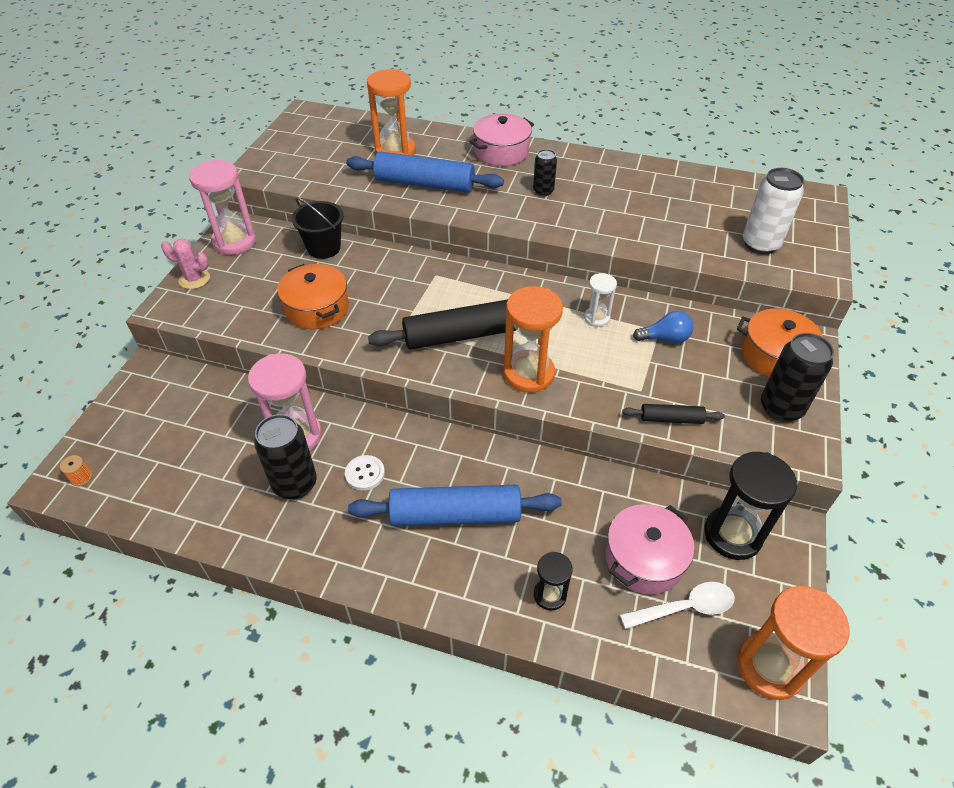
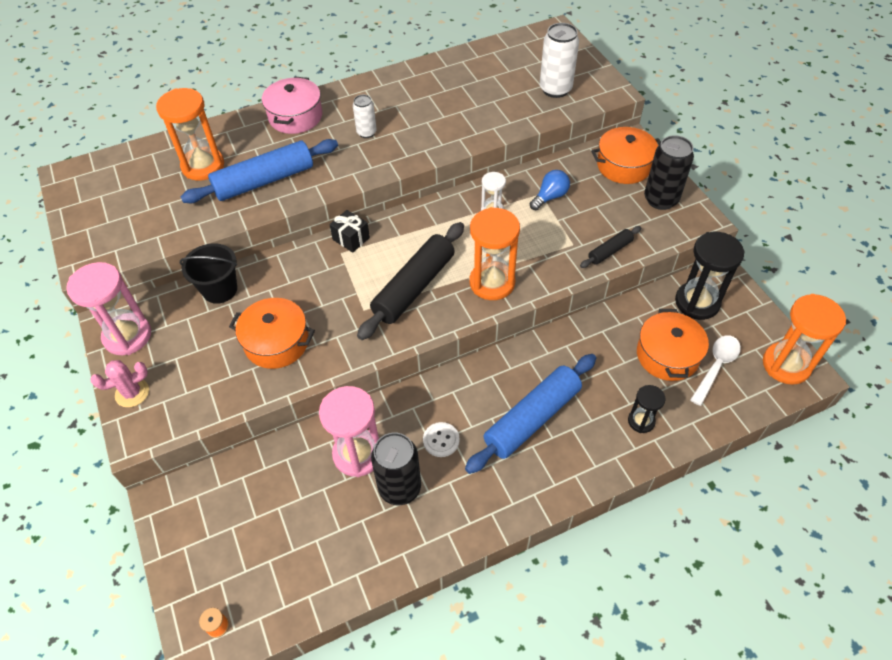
camera: 40 degrees left, 5 degrees up
black can [533,149,557,196] -> white can [353,95,377,138]
pink pot [605,504,695,594] -> orange pot [637,309,709,381]
none -> black gift [329,210,370,253]

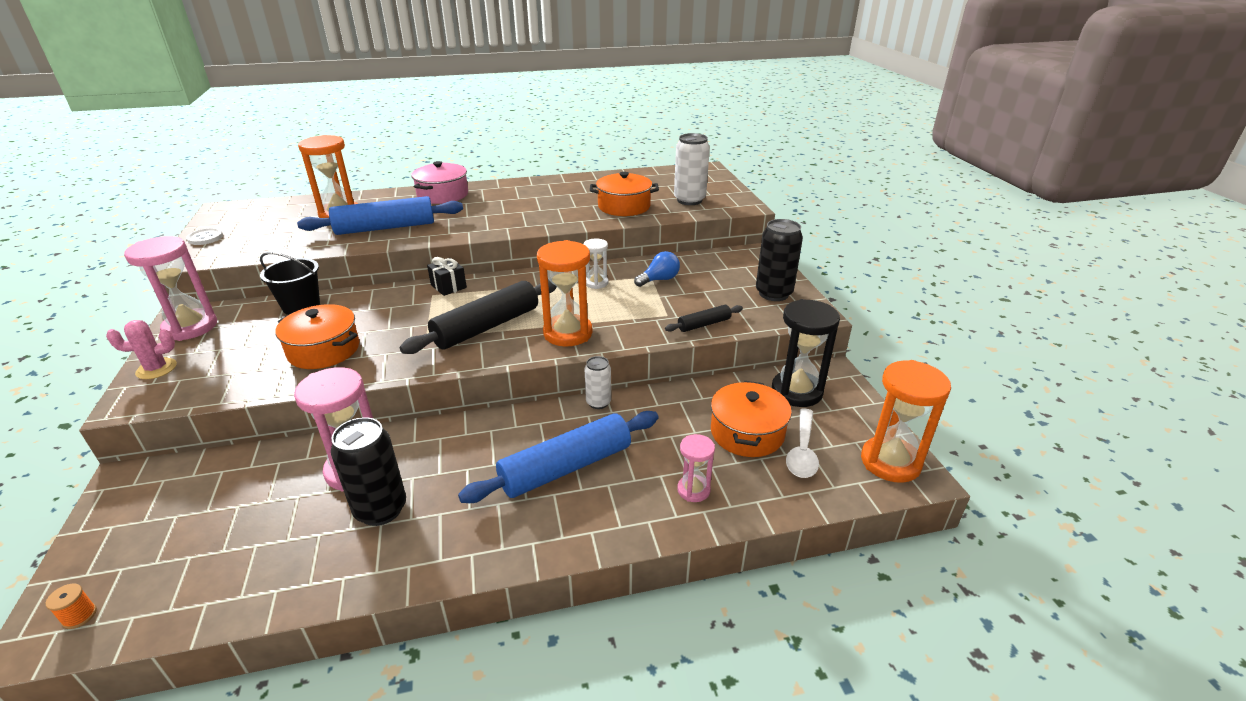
camera: 10 degrees right, 20 degrees down
white can [353,95,377,138] -> white can moved to [585,356,611,409]
white button [423,422,460,457] -> white button moved to [186,228,223,245]
orange pot [591,127,661,184] -> orange pot moved to [590,172,659,216]
black hourglass [628,385,665,433] -> pink hourglass [677,434,715,502]
white spoon [690,335,741,406] -> white spoon turned 150 degrees clockwise [786,408,819,478]

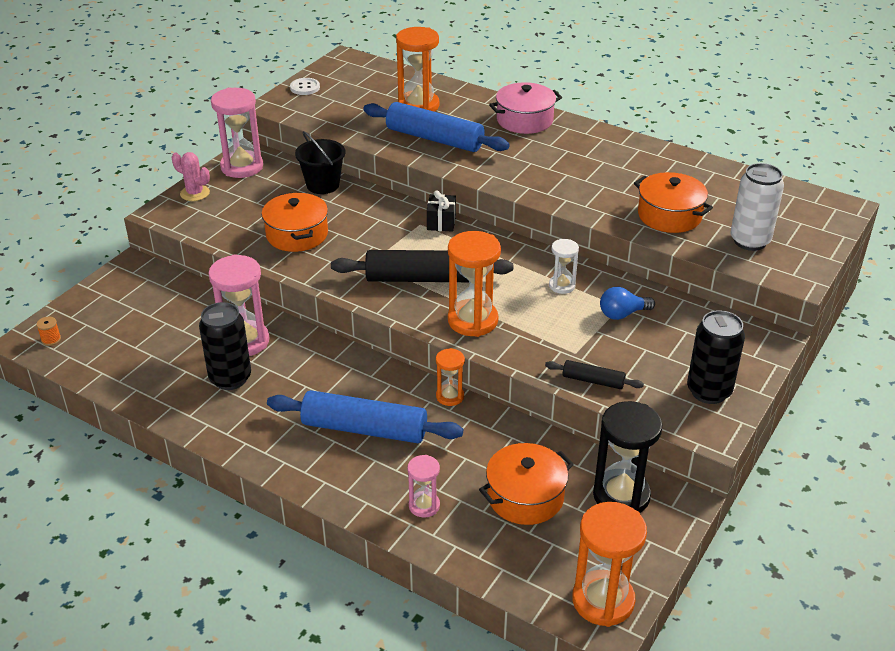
camera: 45 degrees right, 5 degrees up
white can [585,356,611,409] -> orange hourglass [436,348,465,406]
blue light bulb [634,251,680,287] -> blue light bulb turned 150 degrees clockwise [600,287,655,320]
white spoon [786,408,819,478] -> none

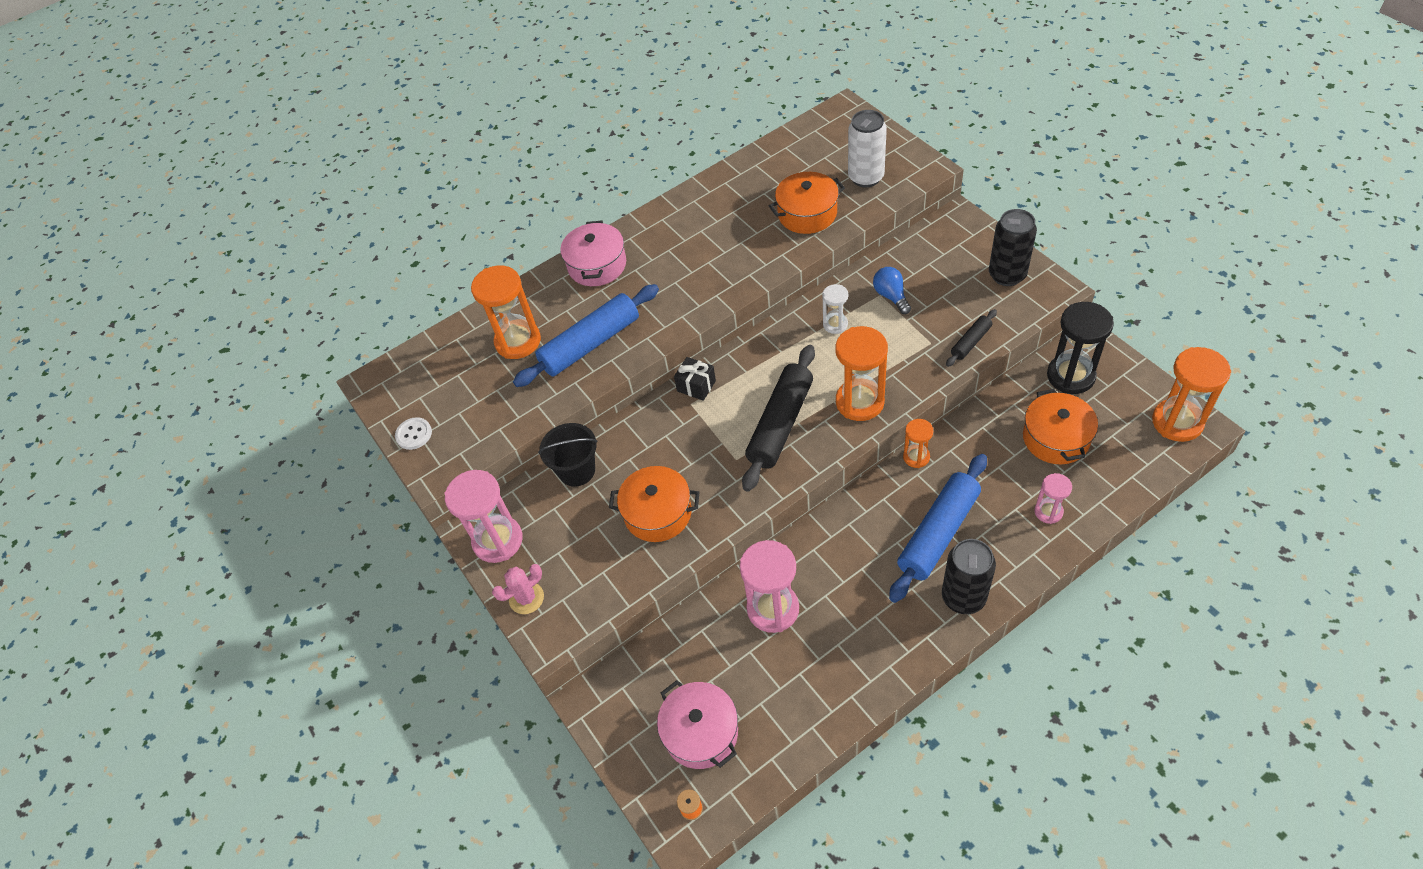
camera: 60 degrees left, 15 degrees up
black can [199,302,251,390] -> black can moved to [942,539,996,614]
blue light bulb [600,287,655,320] -> blue light bulb turned 150 degrees clockwise [873,267,911,314]
none -> pink pot [657,680,738,769]

